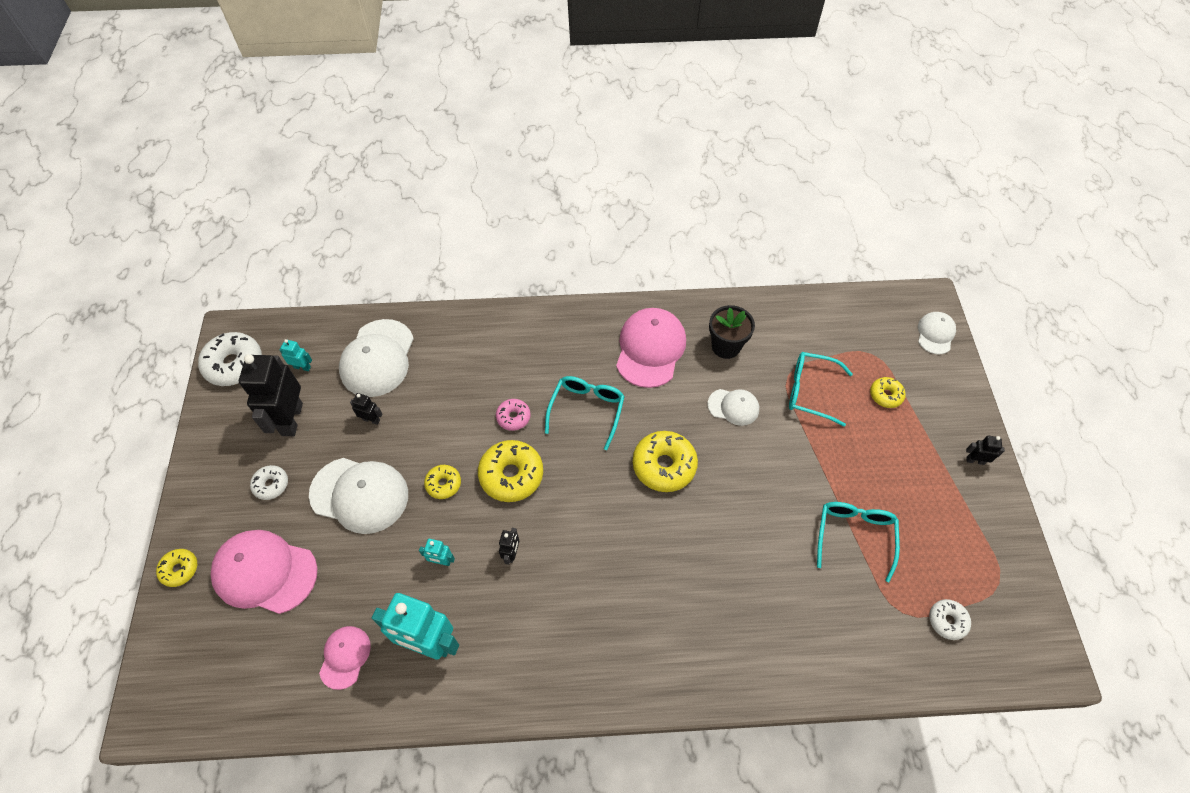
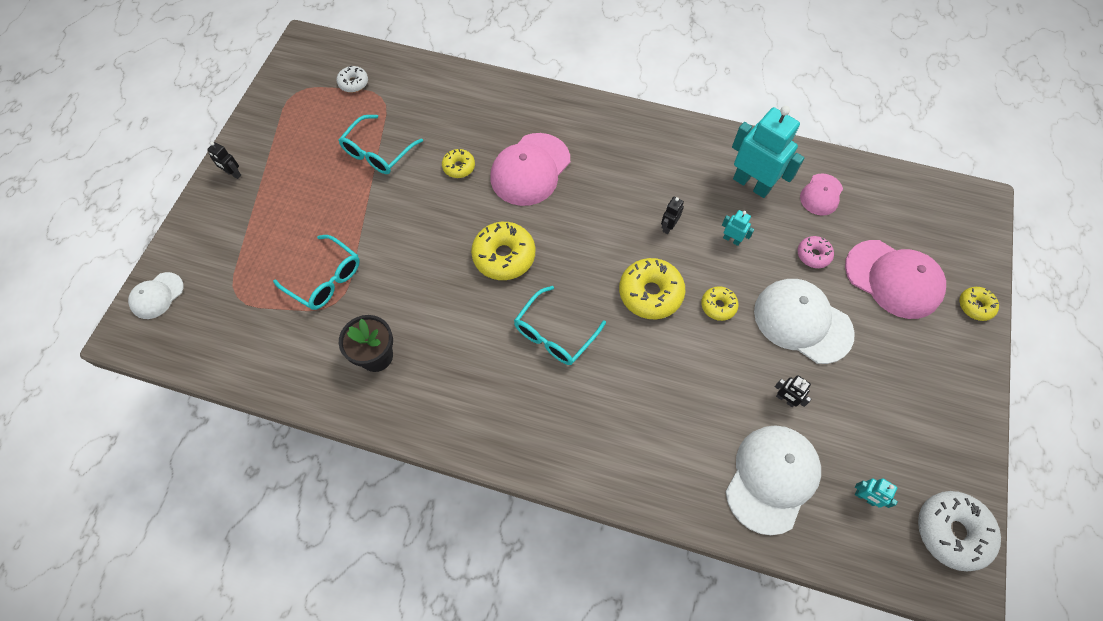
camera: 160 degrees left, 5 degrees up
black robot [239,354,303,436] -> none
white donut [250,465,288,500] -> none
pink donut [496,399,531,431] -> pink donut moved to [798,236,834,268]
pink cap [616,308,686,388] -> pink cap moved to [490,133,570,206]
white cap [708,389,759,426] -> none
yellow donut [870,377,906,408] -> yellow donut moved to [442,149,475,178]

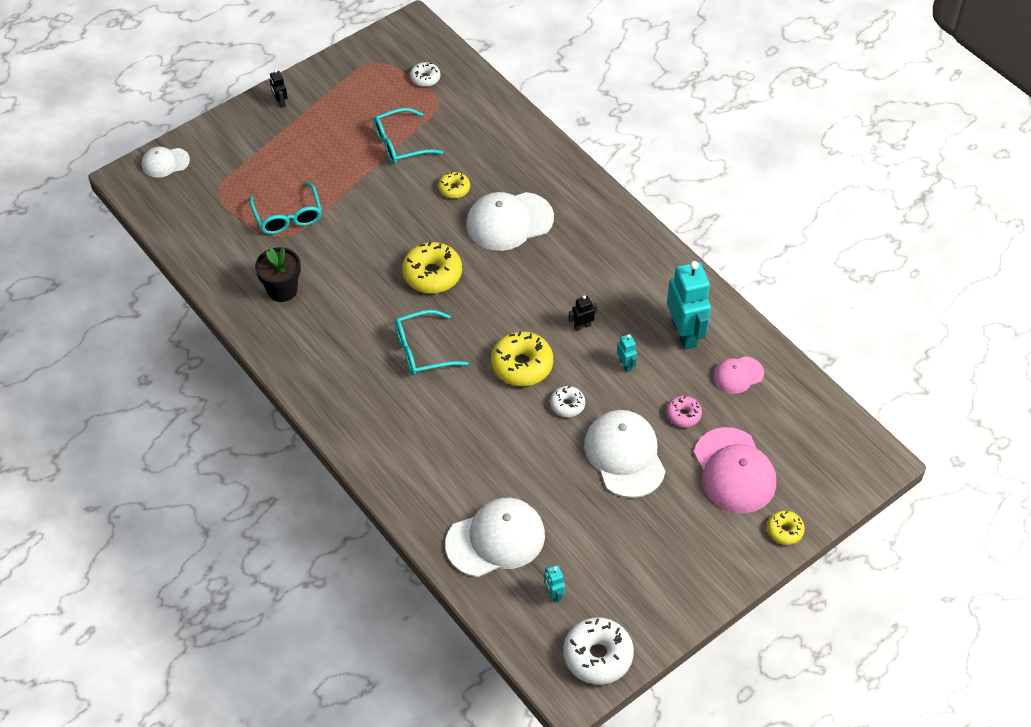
camera: 35 degrees right, 10 degrees down
pink cap [490,133,570,206] -> white cap [466,192,554,251]
yellow donut [701,286,739,321] -> white donut [550,386,585,417]
black robot [775,375,811,407] -> none

